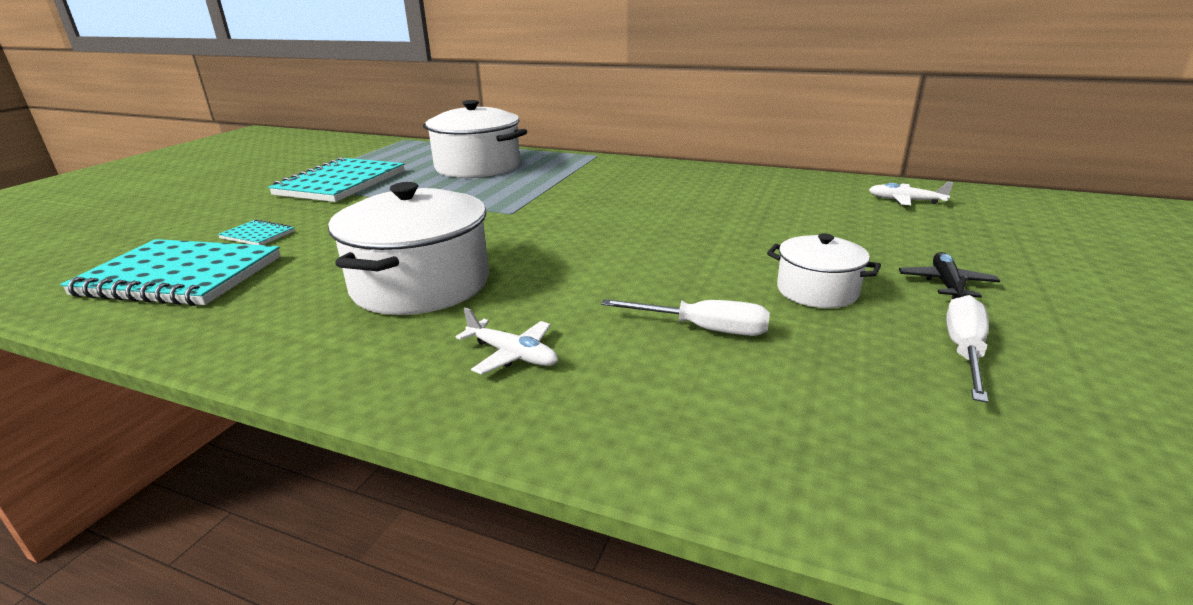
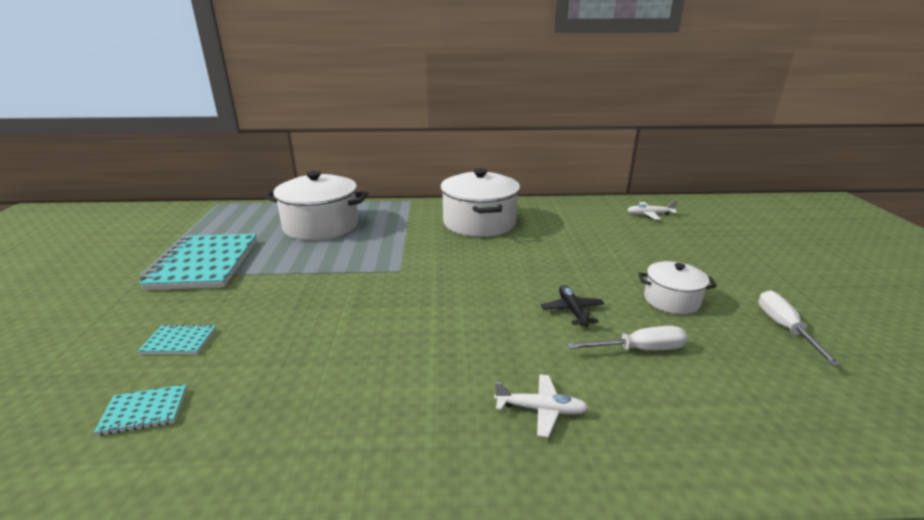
camera: 25 degrees left, 0 degrees up
turquoise notebook [60,239,281,306] -> turquoise notebook [94,384,187,436], size x0.44
white pot [328,182,489,315] -> white pot moved to [440,168,520,237]
black plane [899,252,1000,299] -> black plane moved to [541,285,604,327]

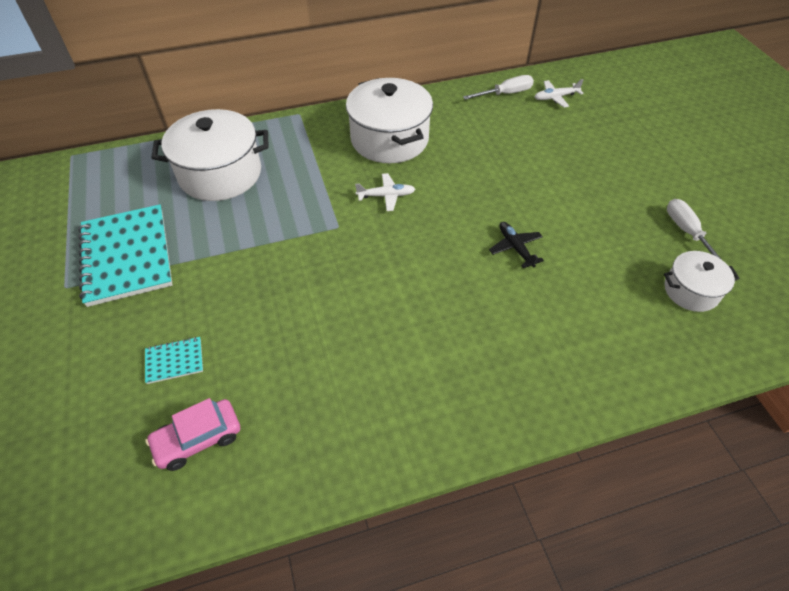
camera: 15 degrees left, 25 degrees up
turquoise notebook [94,384,187,436] -> pink car [145,398,240,471]
white plane [494,374,589,438] -> white plane moved to [355,173,415,211]
white screwdriver [567,326,687,351] -> white screwdriver moved to [463,75,534,100]
white pot [638,261,717,314] -> white pot moved to [664,251,740,312]

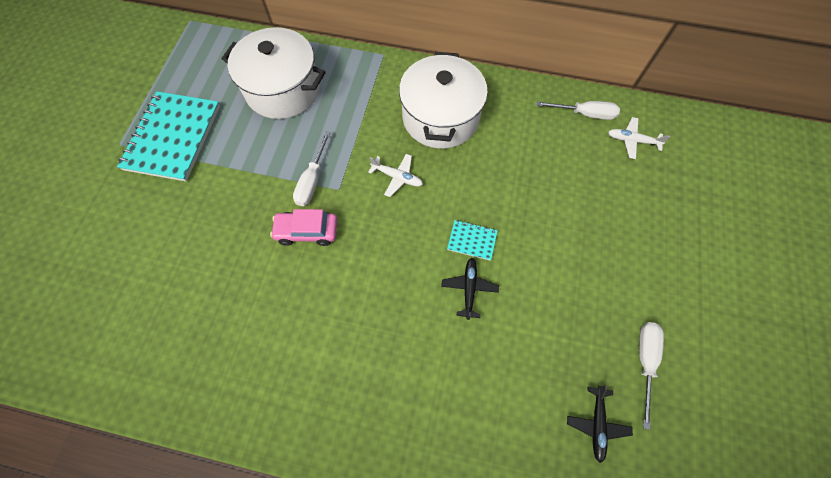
camera: 30 degrees right, 15 degrees up
turquoise notebook [145,337,203,384] -> turquoise notebook moved to [447,220,498,261]
pink car [145,398,240,471] -> pink car moved to [270,209,338,246]
white pot [664,251,740,312] -> black plane [567,385,633,463]
none -> white screwdriver [293,131,331,206]

